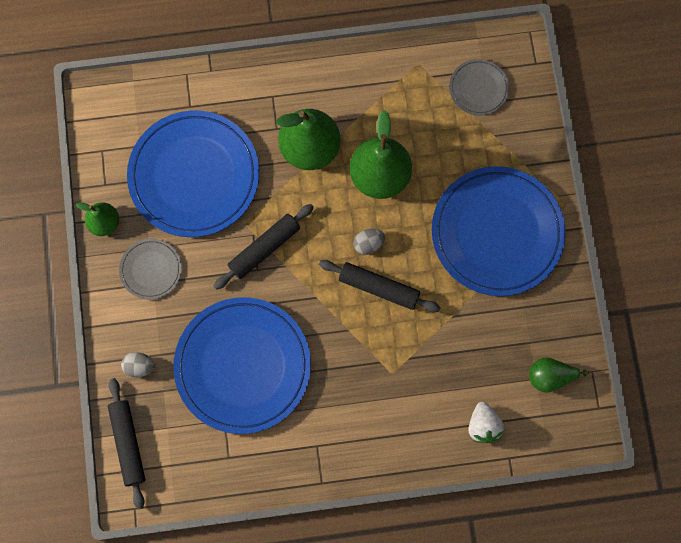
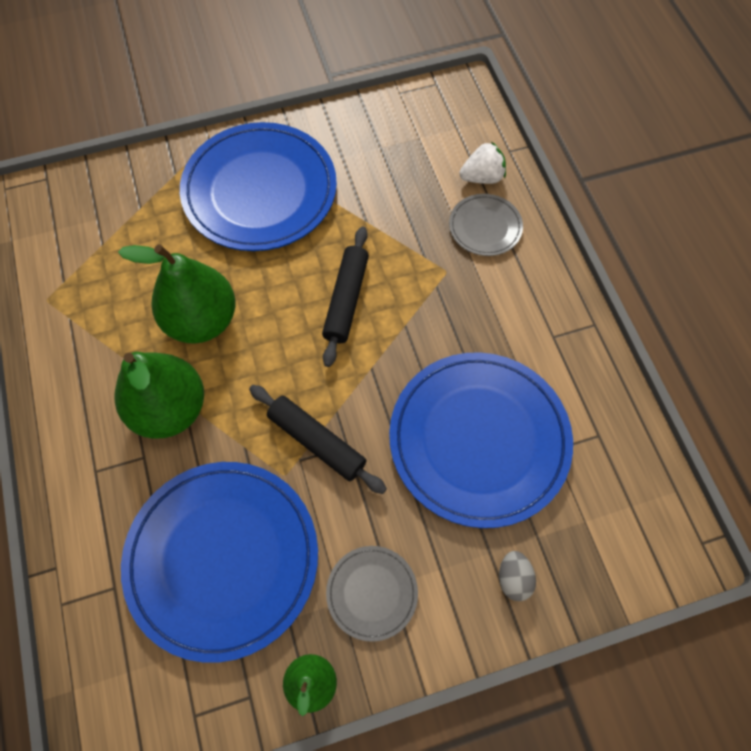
camera: 100 degrees left, 10 degrees down
black rolling pin [108,378,145,509] -> none
grey egg [354,229,385,255] -> none
grey plate [449,59,509,116] -> grey plate moved to [449,194,523,256]
green pear [529,357,590,393] -> none

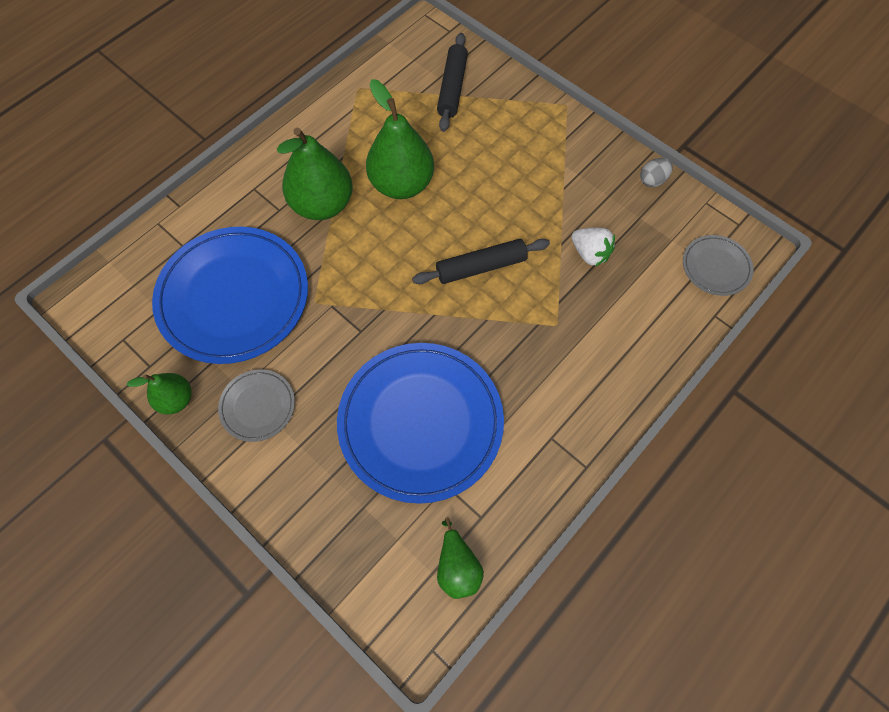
camera: 60 degrees right, 0 degrees up
blue plate [180,122,337,251] -> none
black rolling pin [249,385,387,494] -> black rolling pin moved to [437,33,468,132]
grey plate [449,194,523,256] -> grey plate moved to [683,235,754,296]
white strawberry [459,142,506,184] -> white strawberry moved to [571,228,615,266]
grey egg [499,551,536,601] -> grey egg moved to [640,158,673,187]
none -> green pear [437,517,484,599]

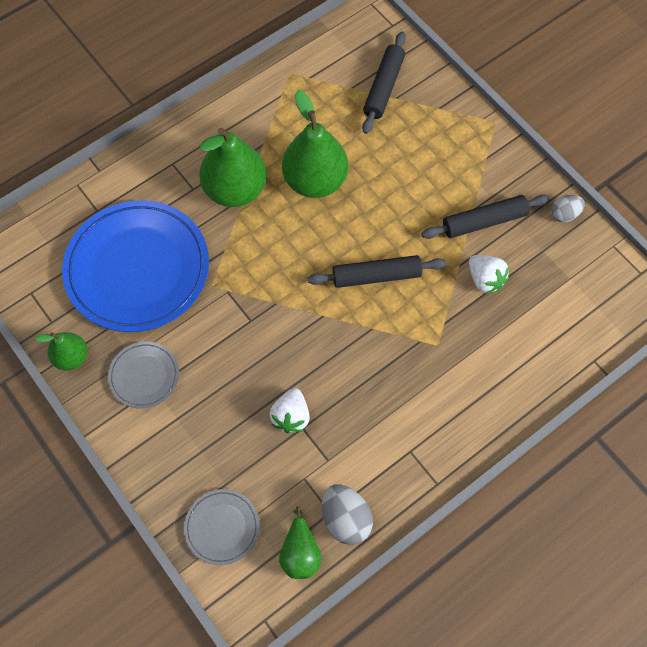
camera: 10 degrees right, 0 degrees up
blue plate [337,343,504,504] -> white strawberry [270,388,310,433]
grey plate [683,235,754,296] -> grey plate moved to [184,489,260,565]
none -> grey egg [322,484,373,545]
none -> black rolling pin [421,195,550,239]

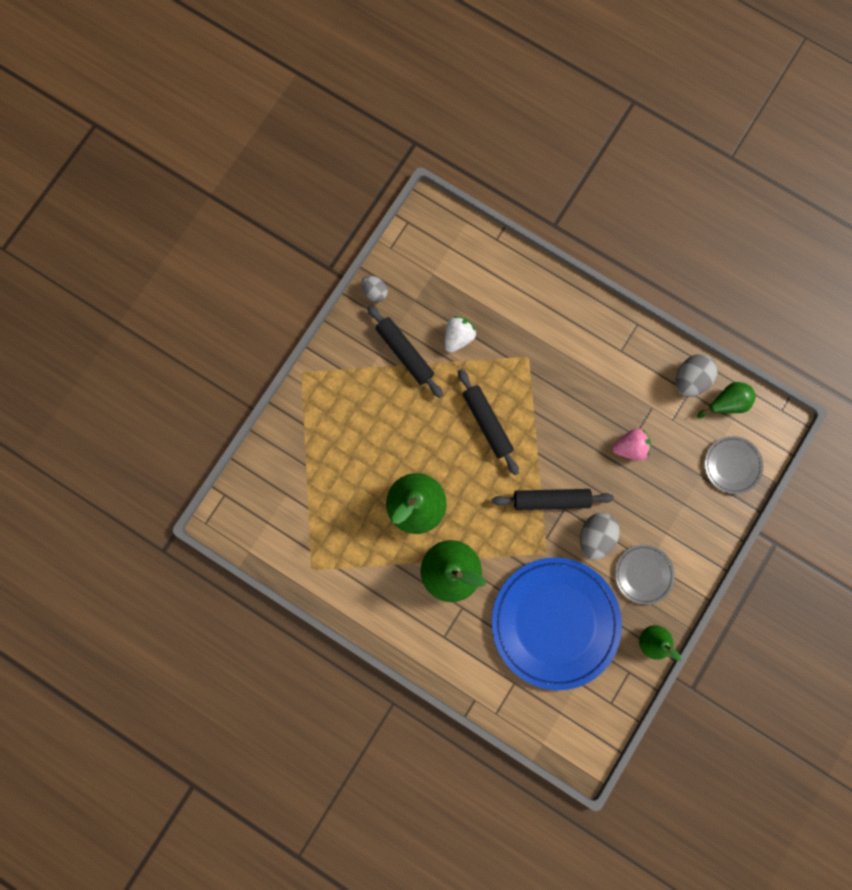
camera: 110 degrees left, 15 degrees up
white strawberry [270,388,310,433] -> pink strawberry [612,428,651,461]
black rolling pin [362,31,406,134] -> black rolling pin moved to [492,489,614,510]
none -> grey egg [580,513,620,560]

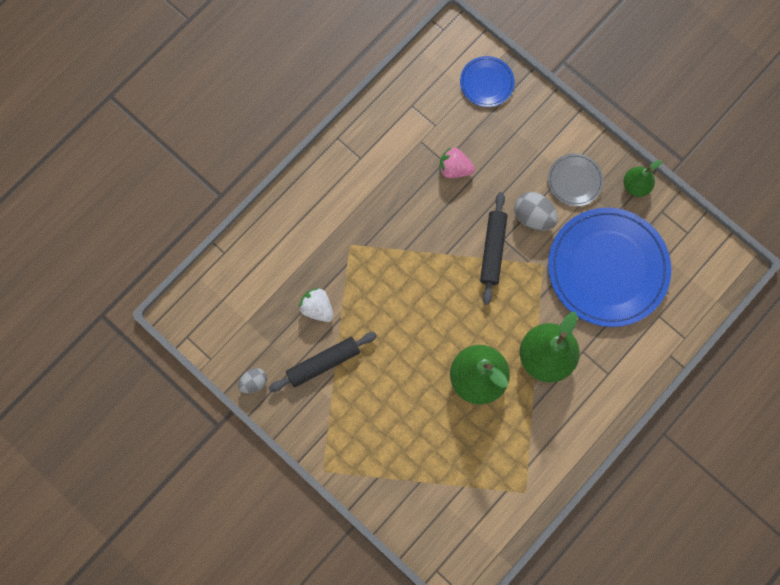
camera: 80 degrees left, 5 degrees down
black rolling pin [458,369,519,475] -> none
pink strawberry [612,428,651,461] -> pink strawberry turned 75 degrees counterclockwise [439,147,475,178]
grey egg [676,354,717,397] -> none
green pear [697,382,756,418] -> none
grey plate [705,436,763,494] -> blue plate [460,56,515,107]

